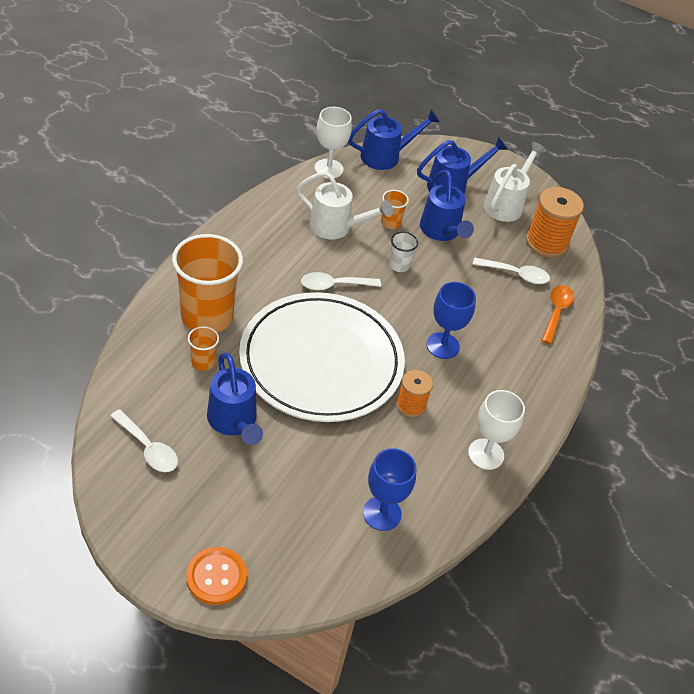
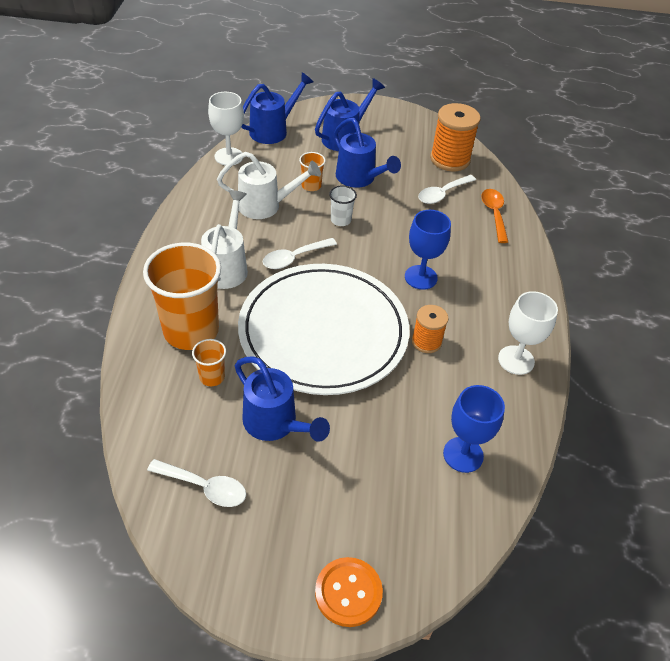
camera: 20 degrees left, 0 degrees up
white spoon [472,257,550,284] -> white spoon turned 150 degrees clockwise [418,175,476,204]
white watering can [484,141,545,222] -> white watering can moved to [201,190,248,289]

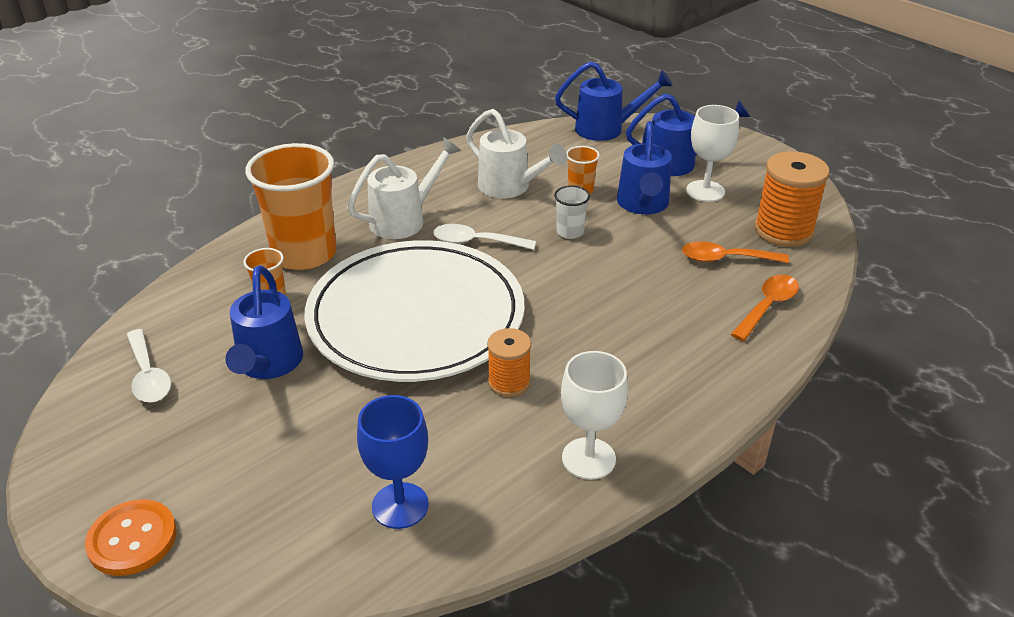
camera: 45 degrees right, 10 degrees down
white goblet [208,92,244,166] -> white goblet moved to [686,105,739,202]
blue goblet [405,210,451,290] -> none
white spoon [418,175,476,204] -> orange spoon [682,241,789,263]

